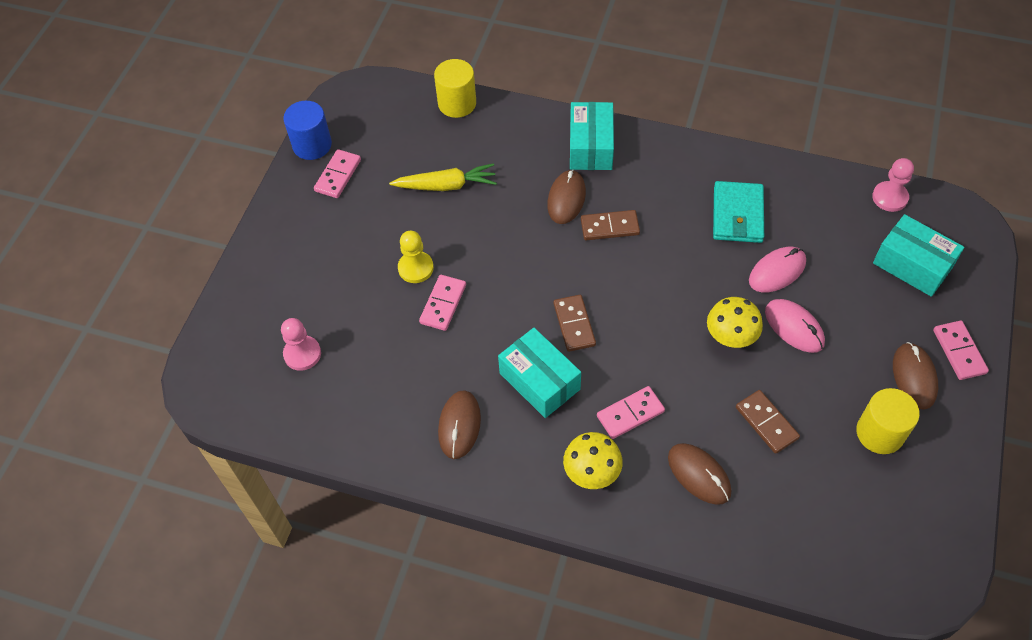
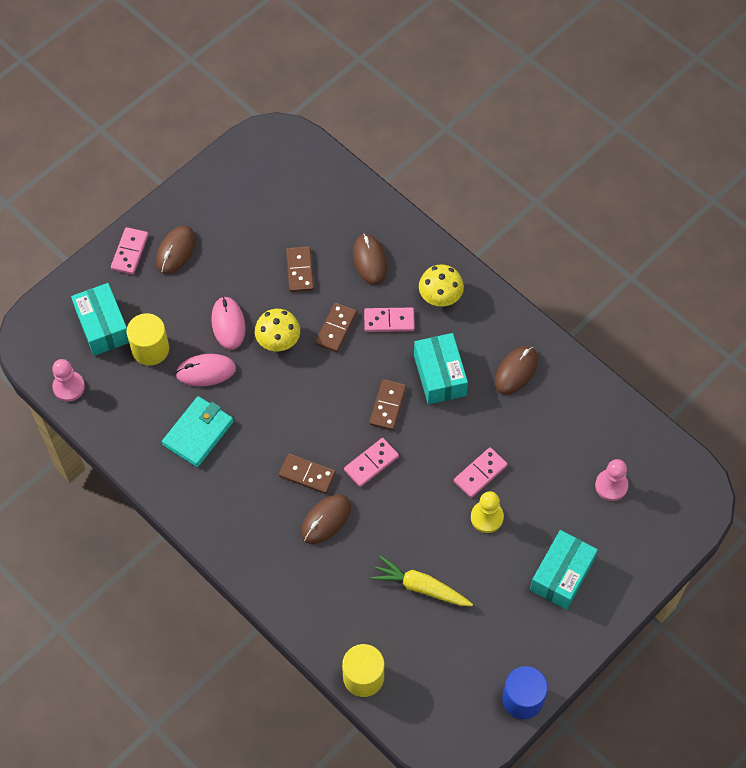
camera: 155 degrees left, 5 degrees up
pink domino [314,149,361,198] -> pink domino moved to [344,438,399,487]
turquoise box [570,102,614,170] -> turquoise box moved to [530,530,598,610]
yellow cylinder [856,388,920,454] -> yellow cylinder moved to [127,313,169,366]
none -> brown domino [315,303,357,353]

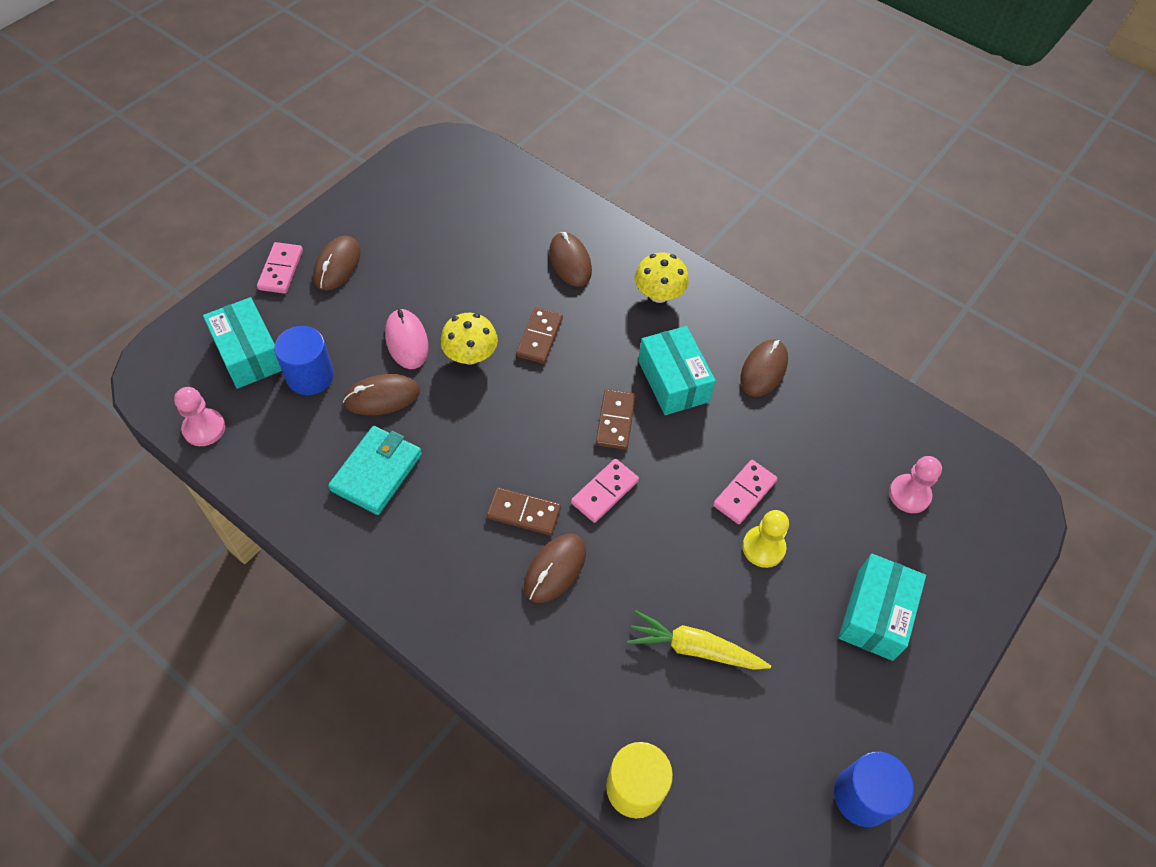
camera: 10 degrees left, 5 degrees down
yellow cylinder [127,313,169,366] -> blue cylinder [274,326,334,395]
pink mouse [175,354,236,386] -> brown mouse [343,374,420,415]
brown domino [286,246,314,292] -> none
pink domino [364,308,415,332] -> none

